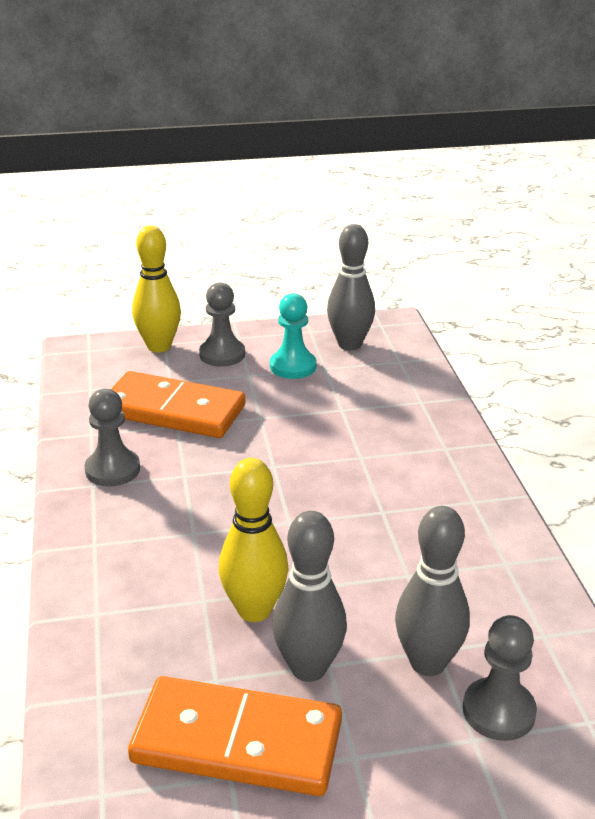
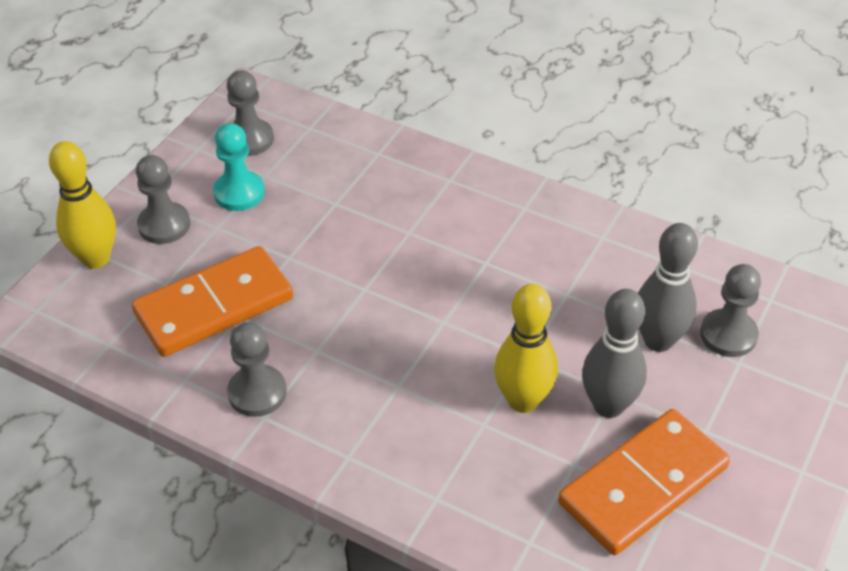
camera: 50 degrees left, 15 degrees up
grey bowling pin [327,224,375,350] -> grey pawn [227,70,274,156]

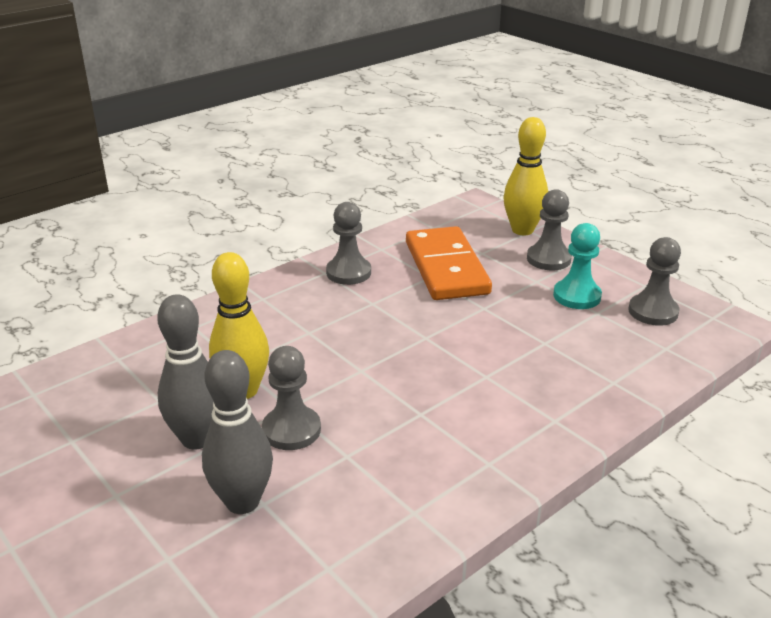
camera: 110 degrees right, 15 degrees down
orange domino [558,409,730,555] -> none
grey pawn [700,264,761,357] -> grey pawn moved to [262,346,321,450]

